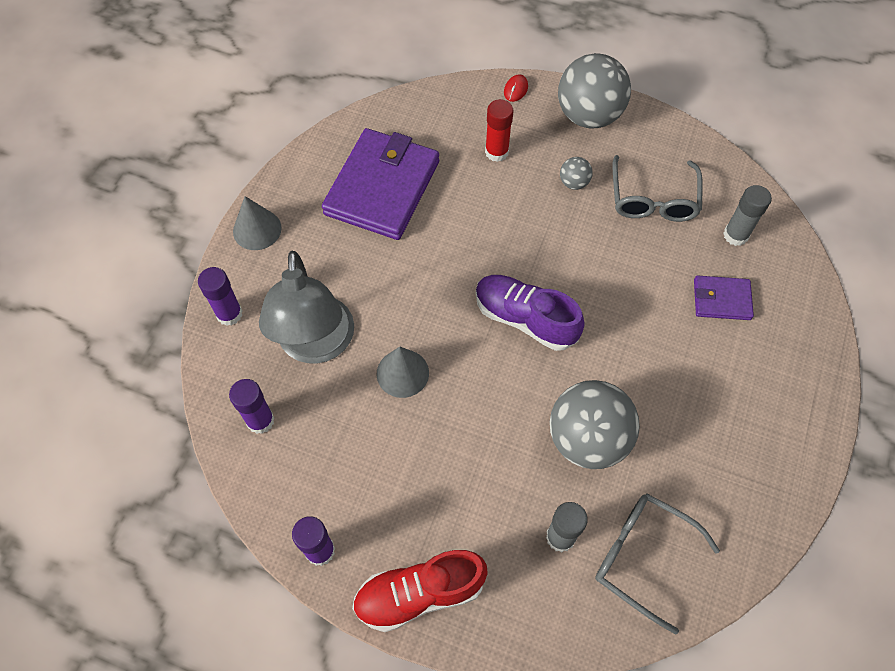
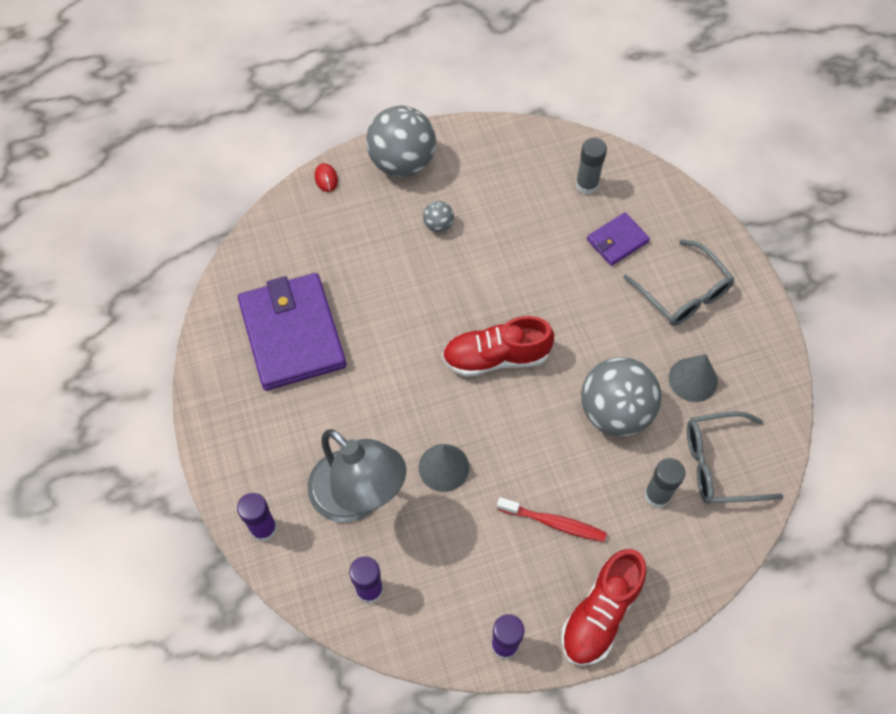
camera: 40 degrees left, 0 degrees up
grey cone [233,196,282,250] -> grey cone moved to [669,354,718,402]
purple shoe [476,275,585,351] -> red shoe [442,316,554,377]
red glue stick [485,99,513,162] -> none
grey glasses [612,155,703,222] -> grey glasses moved to [623,239,735,326]
none -> red toothbrush [497,497,607,542]

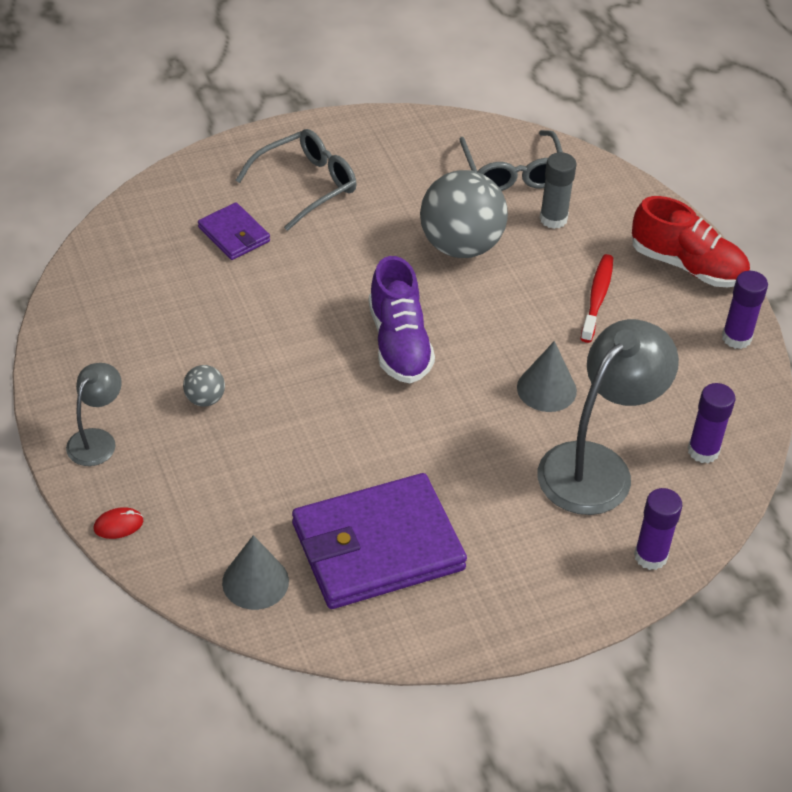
camera: 95 degrees left, 15 degrees down
grey ball [366,105,436,177] -> grey lamp [66,363,122,466]
red shoe [442,316,554,377] -> purple shoe [369,256,435,383]
grey glue stick [576,138,607,195] -> none
grey cone [669,354,718,402] -> grey cone moved to [222,535,289,610]

